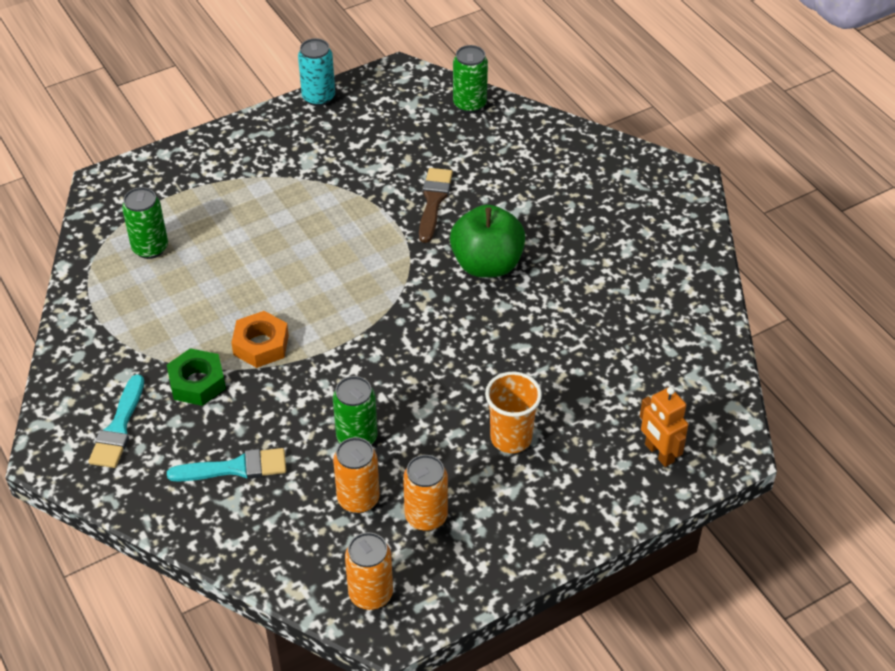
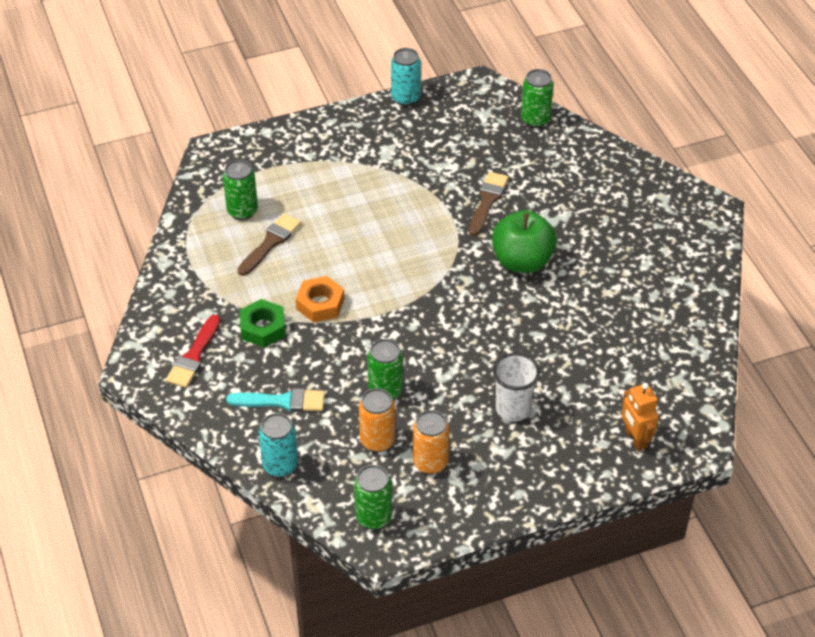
camera: 10 degrees right, 0 degrees up
turquoise brush [89,374,144,468] -> red brush [166,315,220,388]
orange can [345,532,393,610] -> green can [354,465,392,530]
orange cup [485,372,542,453] -> white cup [493,353,540,422]
none -> brown brush [237,213,301,276]
none -> turquoise can [259,413,298,477]

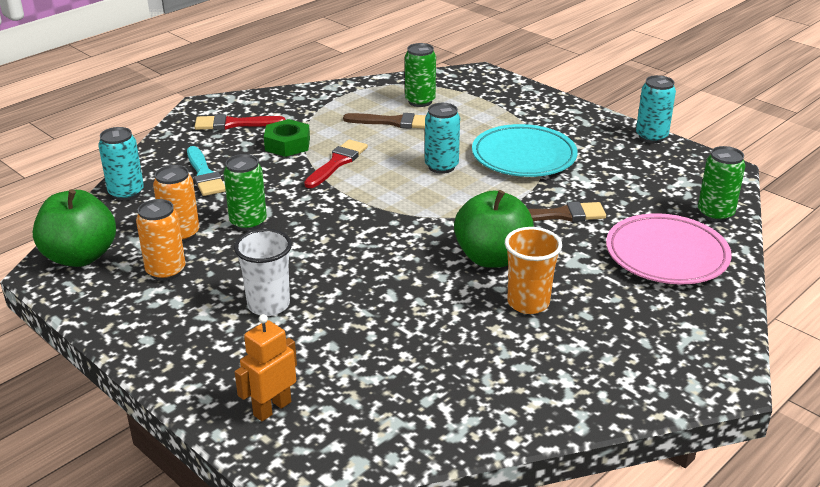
camera: 65 degrees right, 15 degrees down
orange nut [296,276,344,323] -> red brush [304,139,368,188]
green can [354,465,392,530] -> green apple [33,189,116,267]
none -> turquoise can [425,103,460,174]
none -> turquoise plate [472,124,578,177]
none -> orange cup [505,227,562,314]
none -> pink plate [606,213,732,284]

